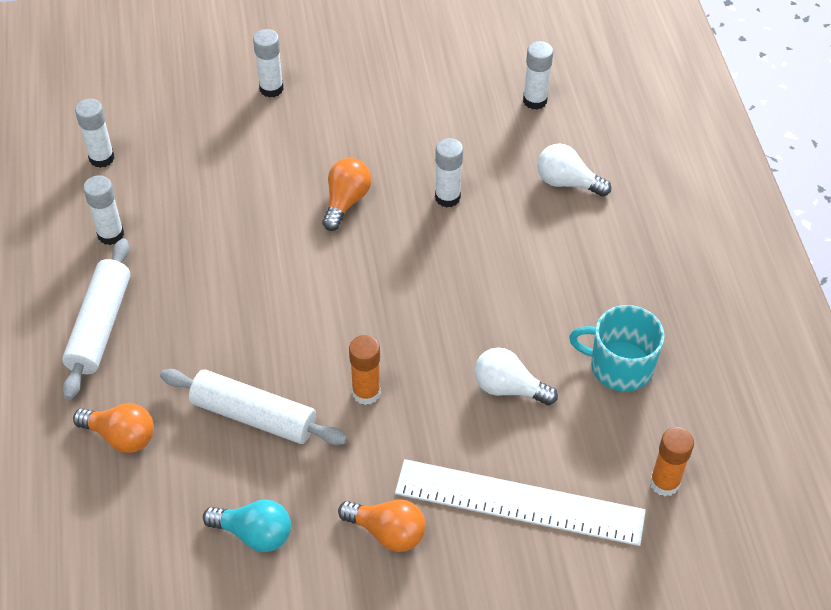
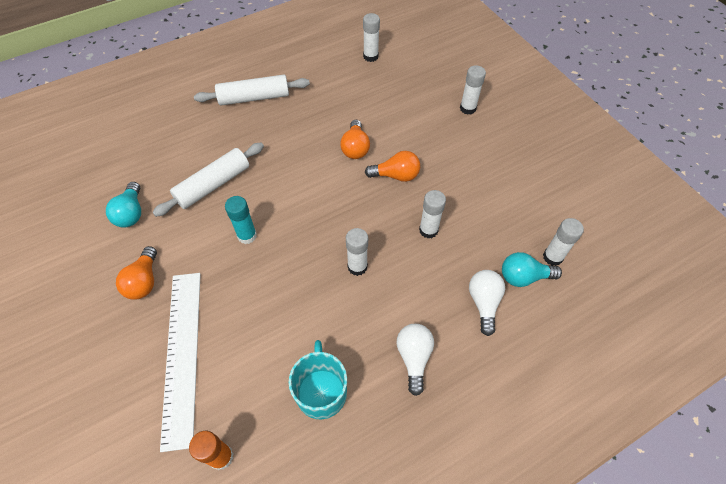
camera: 70 degrees right, 5 degrees up
orange light bulb [73,403,154,453] -> orange light bulb moved to [340,120,370,159]
white glue stick [83,175,124,245] -> white glue stick moved to [346,228,368,276]
white rolling pin [160,369,347,445] -> white rolling pin turned 45 degrees clockwise [153,143,264,217]
orange glue stick [349,335,381,405] -> turquoise glue stick [225,196,257,244]
white light bulb [474,348,558,405] -> white light bulb moved to [397,324,434,396]
none -> turquoise light bulb [502,252,562,287]

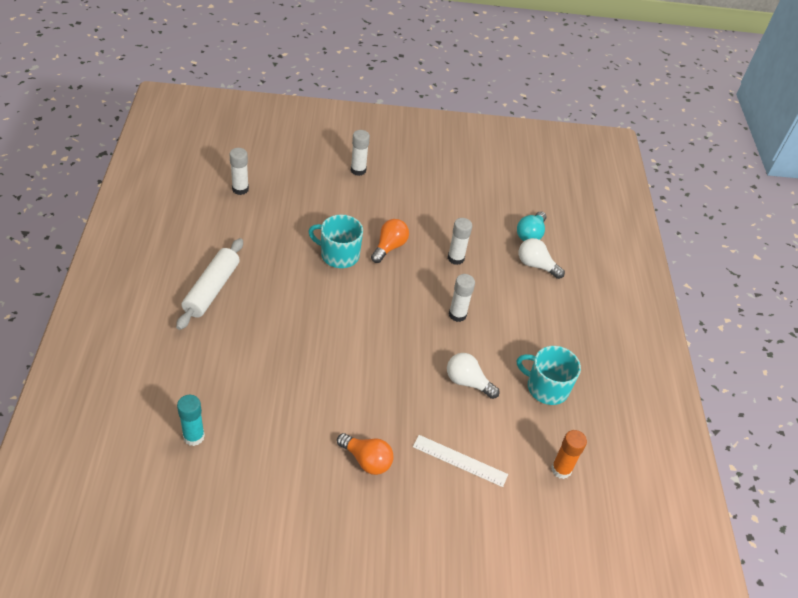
camera: 65 degrees left, 10 degrees down
turquoise light bulb [106,182,141,228] -> none
white rolling pin [153,143,264,217] -> none
white ruler [160,273,201,452] -> white ruler [413,435,508,487], size x0.57
turquoise glue stick [225,196,257,244] -> turquoise glue stick moved to [177,395,205,446]
orange light bulb [340,120,370,159] -> turquoise mug [308,215,363,268]
white light bulb [397,324,434,396] -> white light bulb moved to [447,353,499,399]
white glue stick [543,218,584,266] -> none

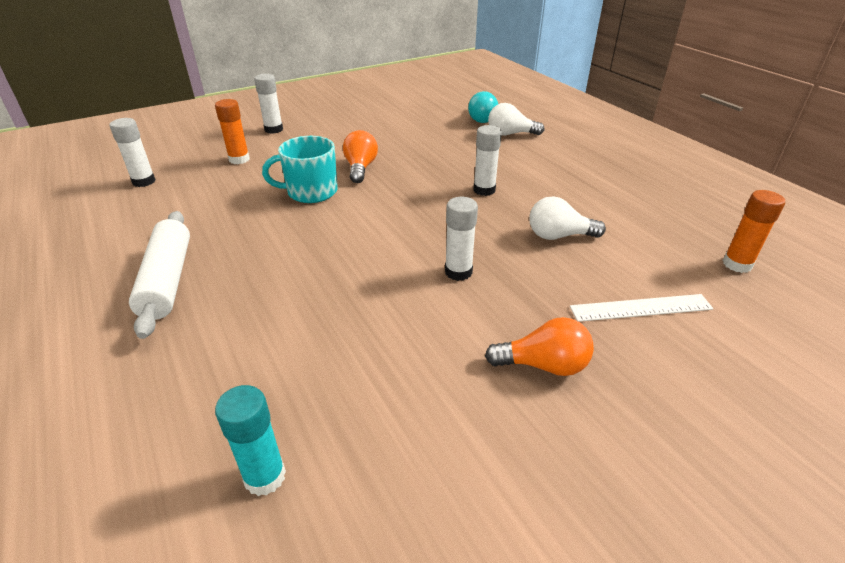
camera: 25 degrees left, 10 degrees down
white glue stick [448,218,472,265] -> white glue stick moved to [445,197,478,281]
turquoise mug [517,346,581,405] -> none
none -> orange glue stick [215,99,250,164]

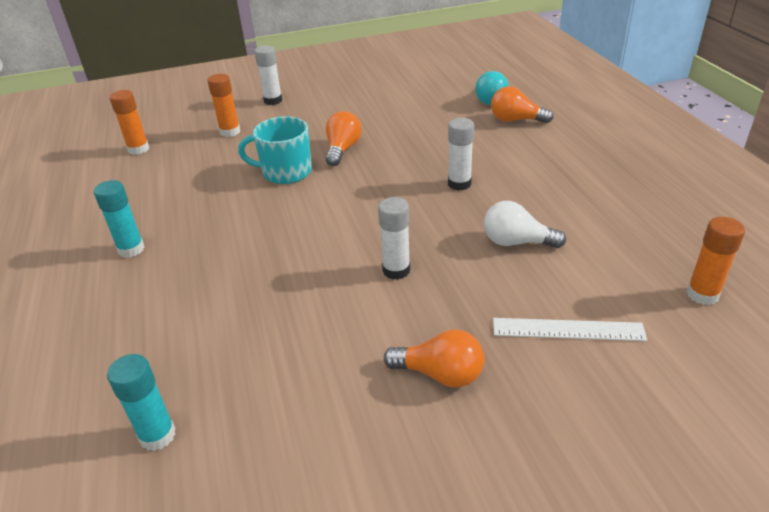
camera: 15 degrees right, 0 degrees up
white glue stick [110,118,156,187] -> orange glue stick [109,90,149,155]
white rolling pin [129,211,190,339] -> turquoise glue stick [94,180,145,258]
white light bulb [488,103,544,136] -> orange light bulb [491,86,553,123]

